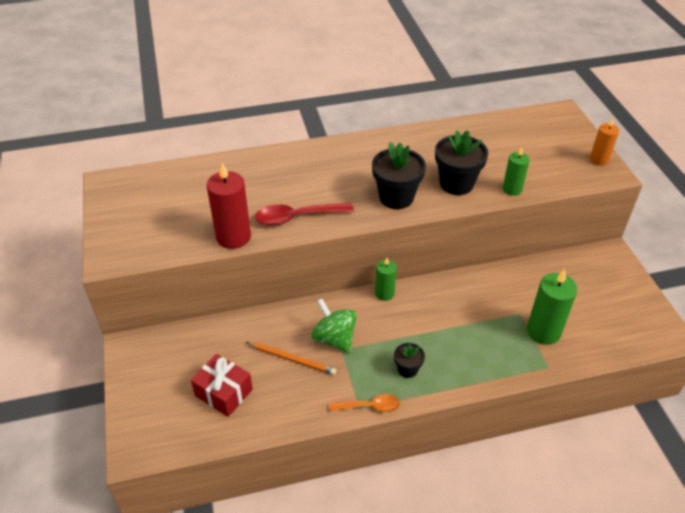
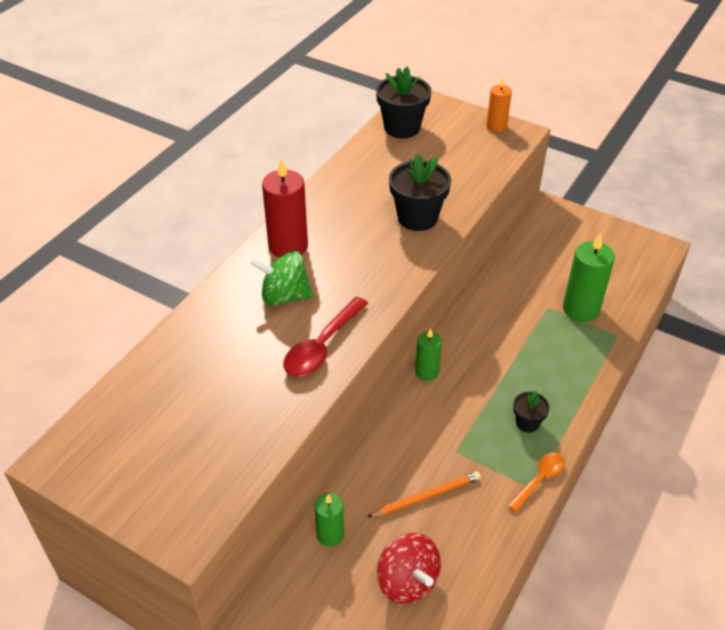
camera: 45 degrees left, 0 degrees up
red gift [191,354,253,417] -> red spinning top [377,533,441,603]
red candle [207,163,251,249] -> red candle moved to [262,159,308,257]
green spinning top [311,298,357,353] -> green spinning top moved to [250,251,314,306]
black flower pot [372,142,426,209] -> black flower pot moved to [376,67,431,138]
green candle [503,147,530,196] -> green candle moved to [315,493,344,547]

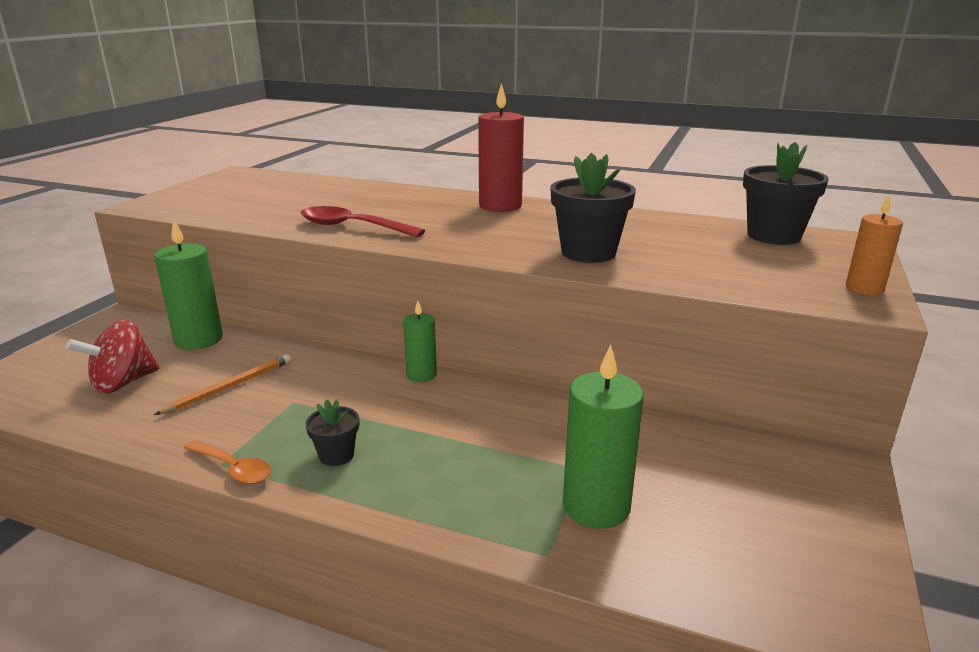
camera: 80 degrees right, 20 degrees down
green spinning top [250,251,314,306] -> none
green candle [315,493,344,547] -> green candle [154,219,223,350], size x1.66
orange pencil [368,471,481,517] -> orange pencil turned 105 degrees counterclockwise [154,354,291,415]

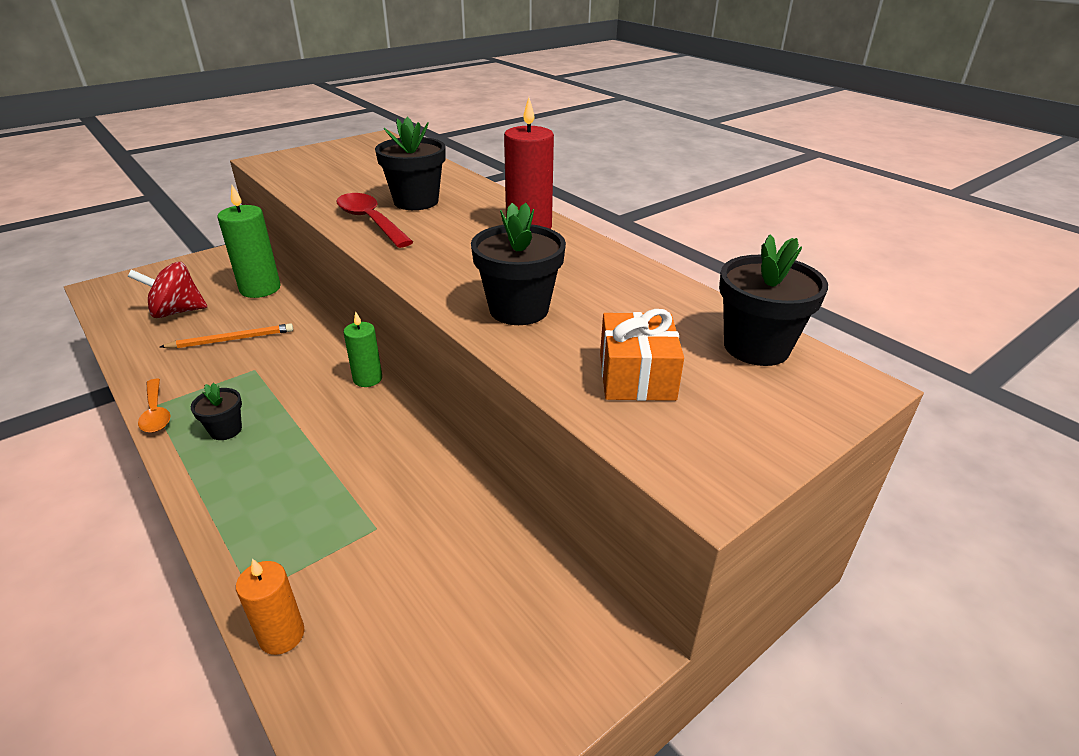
camera: 30 degrees right, 10 degrees up
green candle [563,344,644,529] -> none
orange candle [846,195,903,295] -> orange candle moved to [236,558,305,655]
none -> black flower pot [375,117,446,210]
none -> orange gift [600,309,684,401]

